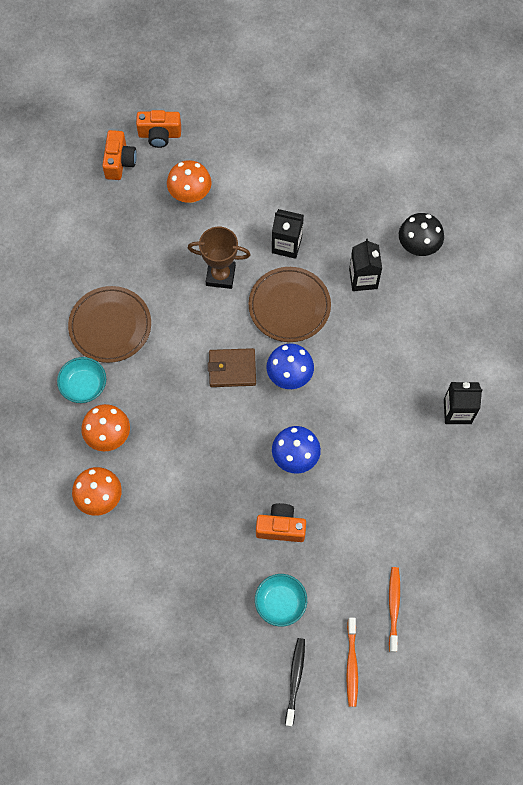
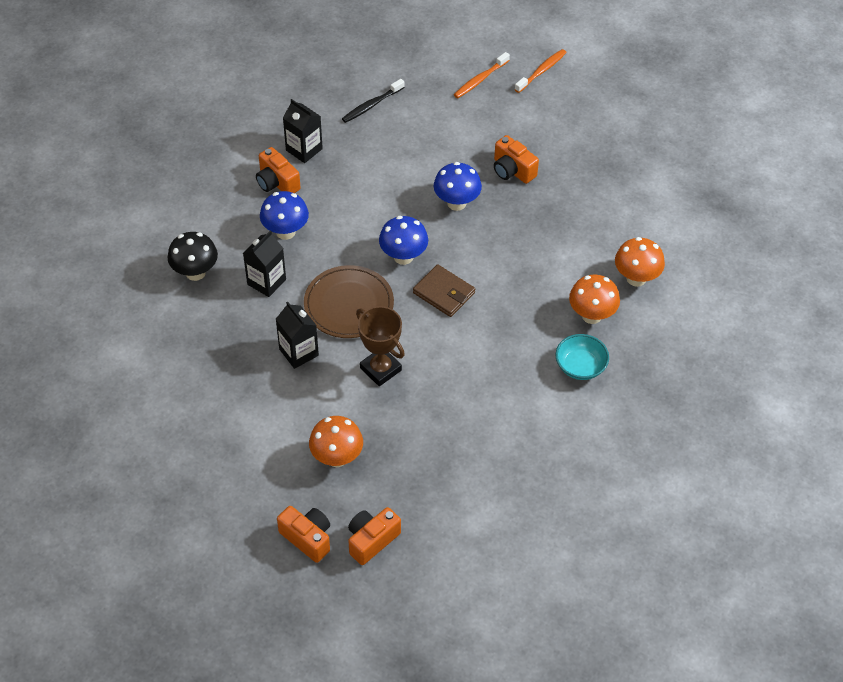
camera: 140 degrees left, 15 degrees down
brown plate [68,286,151,363] -> none
turquoise bowl [255,574,307,626] -> none
black toothbrush [285,638,305,727] -> black toothbrush moved to [342,79,405,123]
none -> orange camera [256,147,301,193]
none -> blue mushroom [260,191,309,240]

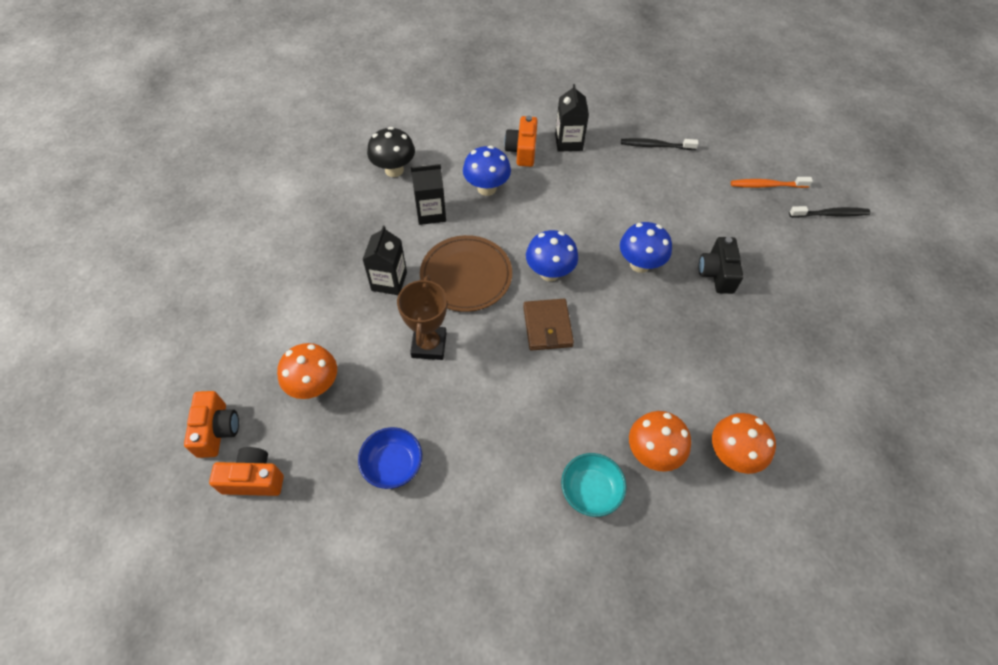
camera: 45 degrees right, 5 degrees up
orange camera [494,135,539,184] -> black camera [699,237,743,294]
orange toothbrush [515,49,567,93] -> black toothbrush [789,206,870,218]
none -> blue bowl [358,427,422,489]

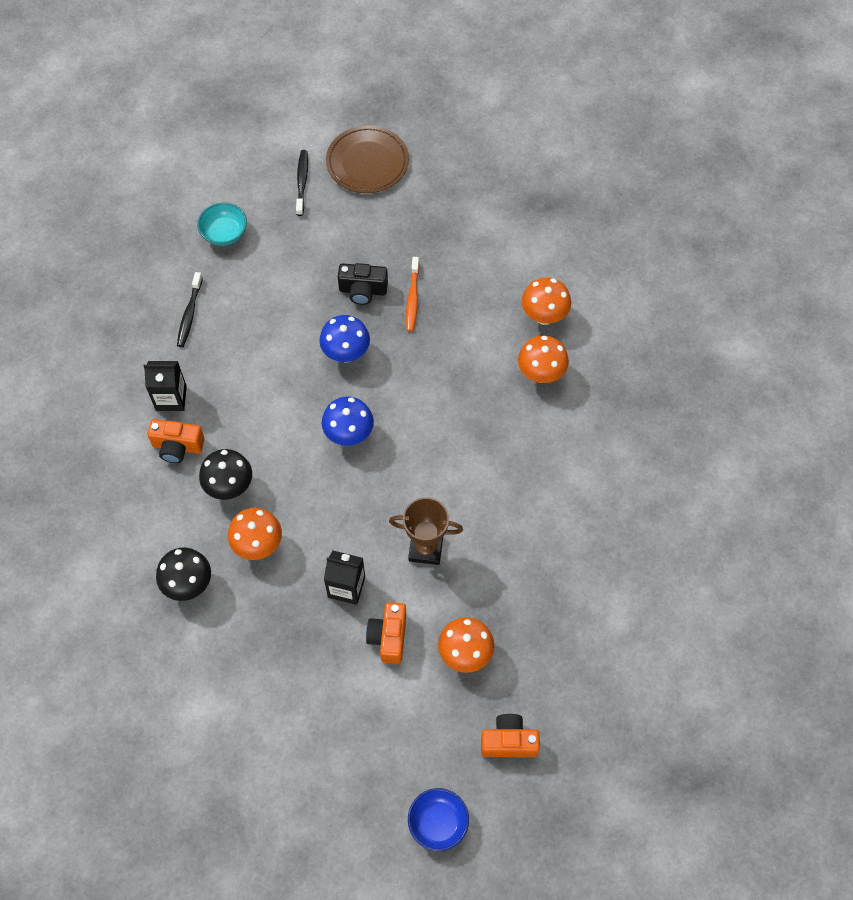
camera: 85 degrees left, 5 degrees up
orange camera [209,447,284,496] -> orange camera moved to [366,602,406,664]
blue bowl [358,427,422,489] -> blue bowl moved to [408,788,469,851]
black carton [411,164,446,225] -> orange mushroom [228,508,282,560]
brown plate [420,235,512,312] -> brown plate moved to [326,125,409,193]
blue mushroom [463,146,511,196] -> black mushroom [199,449,252,500]
brown wallet [523,299,574,351] -> none
turquoise bowl [561,453,627,517] -> turquoise bowl moved to [197,203,247,246]
orange toothbrush [731,177,813,188] -> orange toothbrush moved to [406,257,419,332]

